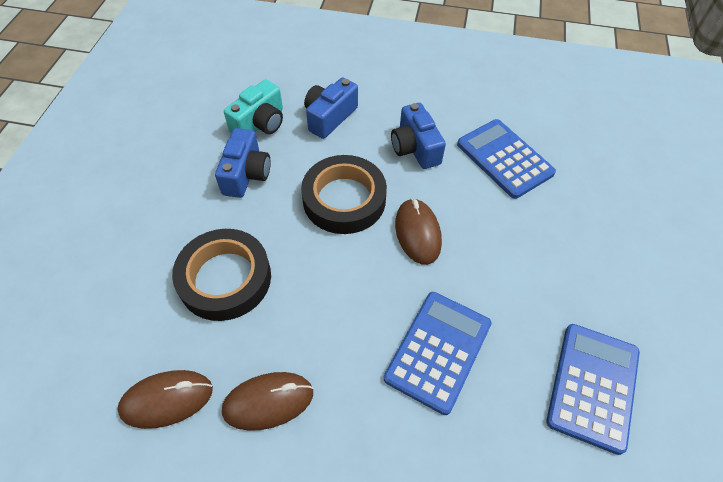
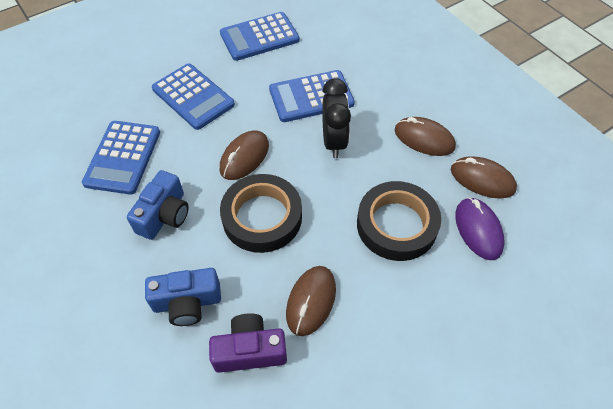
camera: 135 degrees left, 0 degrees up
blue camera [215,128,271,198] -> brown mouse [286,266,336,336]
turquoise camera [224,79,283,134] -> purple camera [209,313,287,373]
none -> blue calculator [152,63,235,130]
none -> black clock [322,78,351,158]
none -> purple mouse [455,197,505,260]

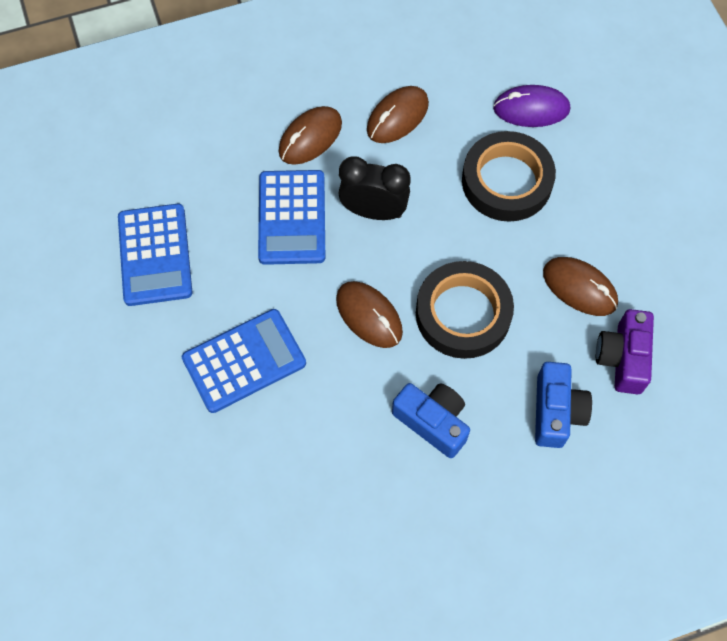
camera: 75 degrees left, 10 degrees up
blue calculator [82,121,160,195] -> none
brown mouse [451,156,517,199] -> brown mouse moved to [279,106,342,165]

